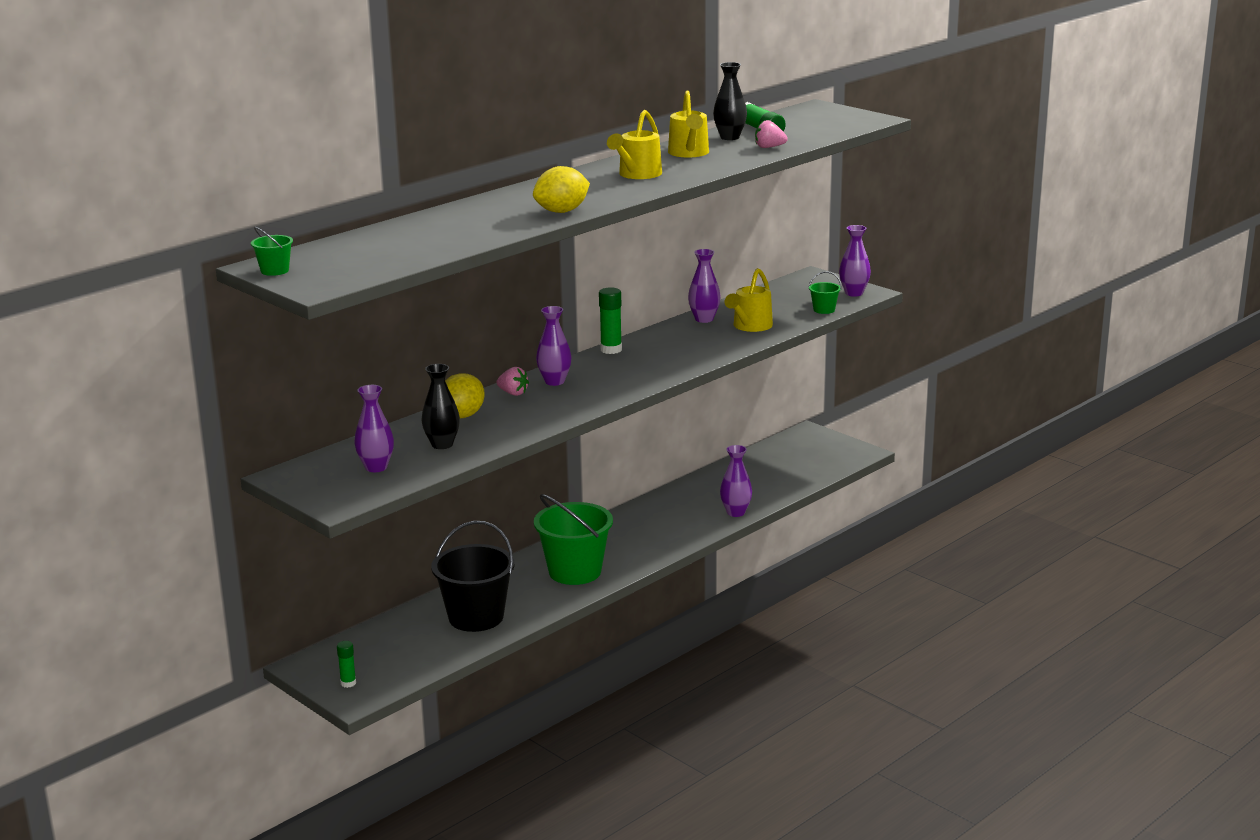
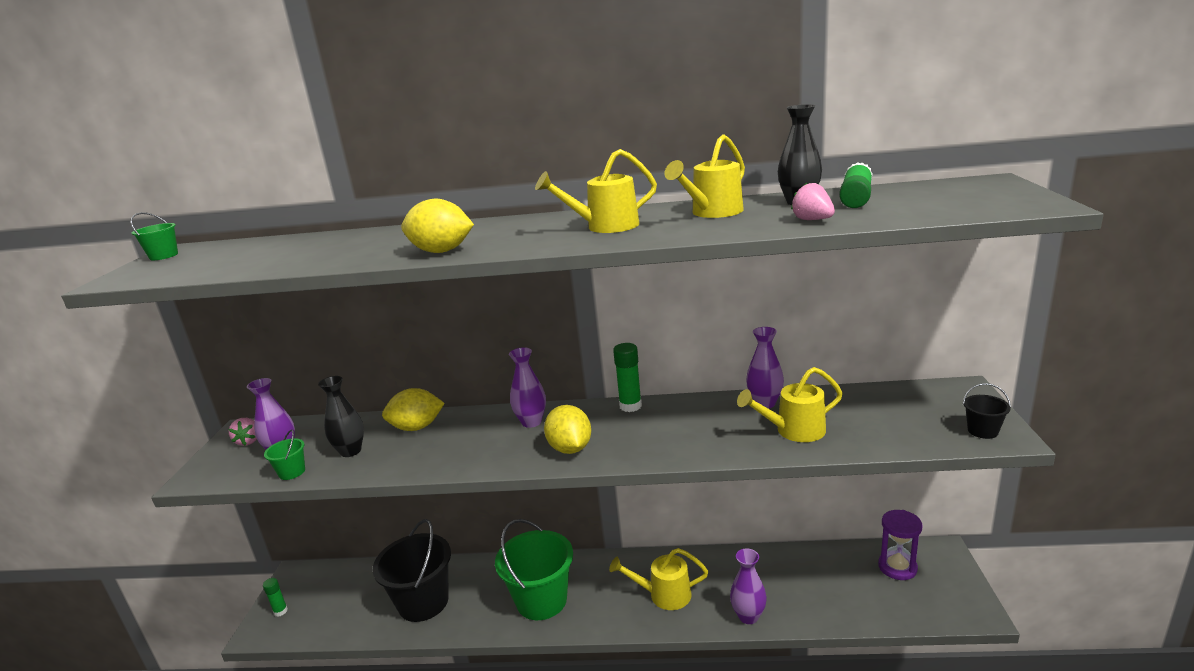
camera: 50 degrees right, 0 degrees up
pink strawberry [496,367,529,396] -> pink strawberry moved to [229,418,257,446]
green bucket [809,272,841,314] -> green bucket moved to [264,430,305,480]
purple vase [839,225,871,297] -> black bucket [963,383,1011,439]
none -> yellow lemon [544,405,591,454]
none -> yellow watering can [609,548,708,610]
none -> purple hourglass [878,510,923,580]

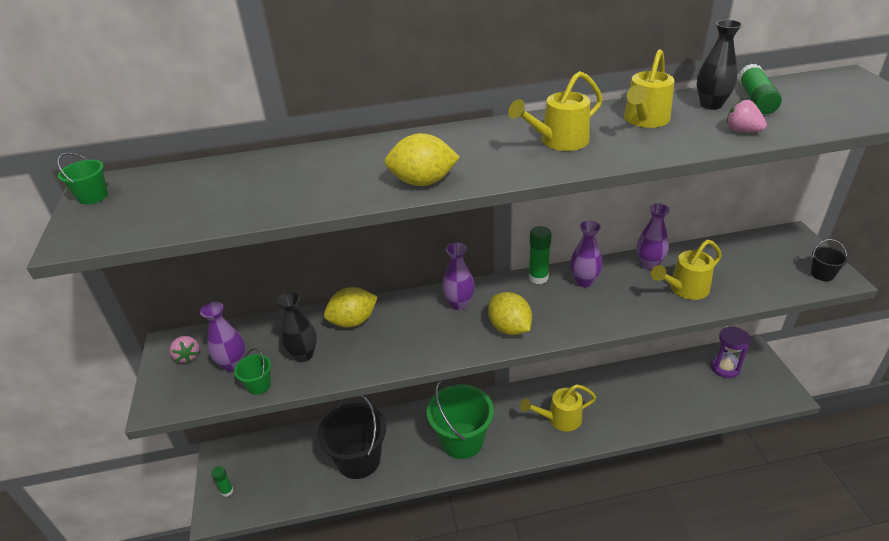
camera: 15 degrees left, 15 degrees up
purple vase [730,548,767,624] -> purple vase moved to [570,220,603,287]

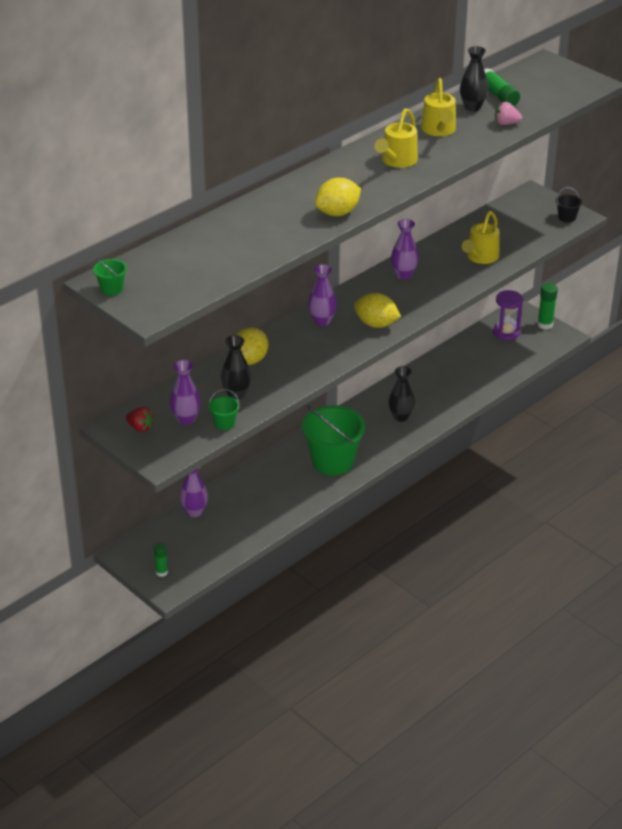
camera: 35 degrees left, 0 degrees up
pink strawberry [170,336,199,363] -> red strawberry [126,407,154,432]
black bucket [318,395,386,479] -> none
yellow watering can [520,384,596,431] -> black vase [388,366,415,422]
green glue stick [529,226,552,284] -> green glue stick moved to [537,283,558,330]
purple vase [637,203,670,270] -> purple vase moved to [180,468,208,517]

